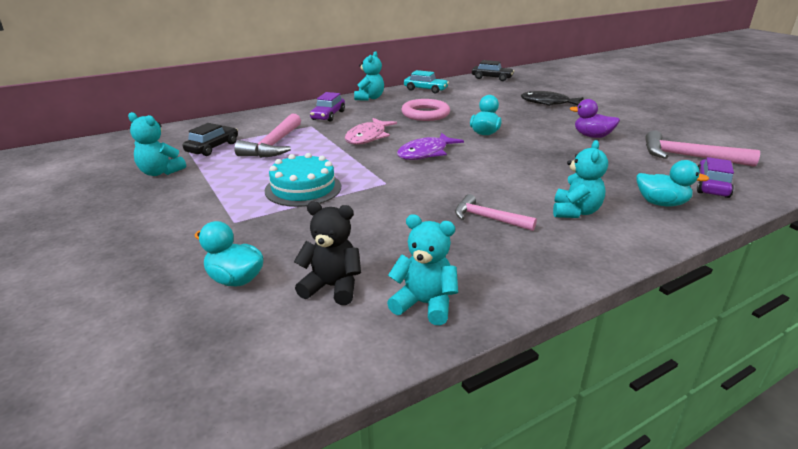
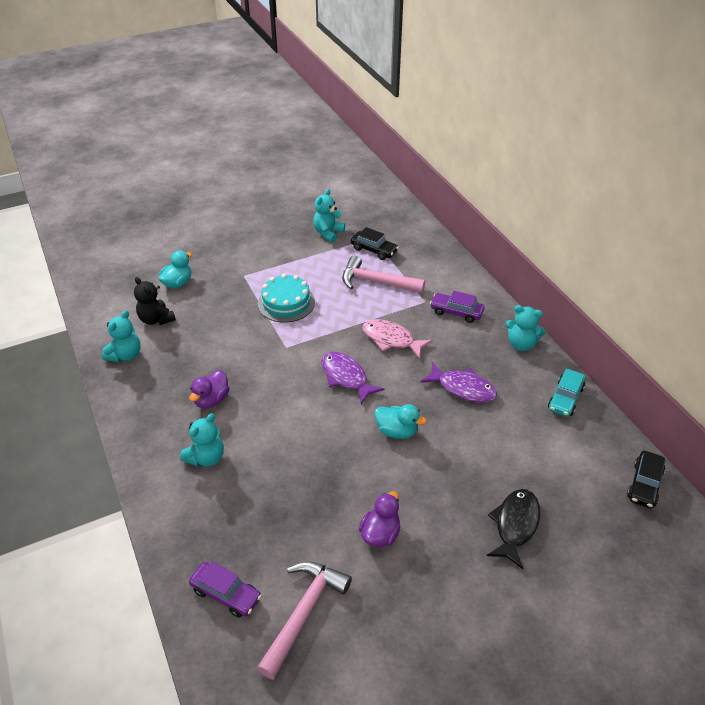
camera: 95 degrees right, 15 degrees up
black teddy bear [294,201,361,305] -> black teddy bear turned 120 degrees clockwise [134,277,176,325]
pink ring [401,99,450,121] -> purple fish [420,362,497,402]
pink hammer [455,194,537,231] -> purple duck [189,370,230,409]
turquoise teddy bear [553,140,608,218] -> turquoise teddy bear turned 75 degrees counterclockwise [180,413,224,467]
turquoise duck [636,160,709,206] -> none

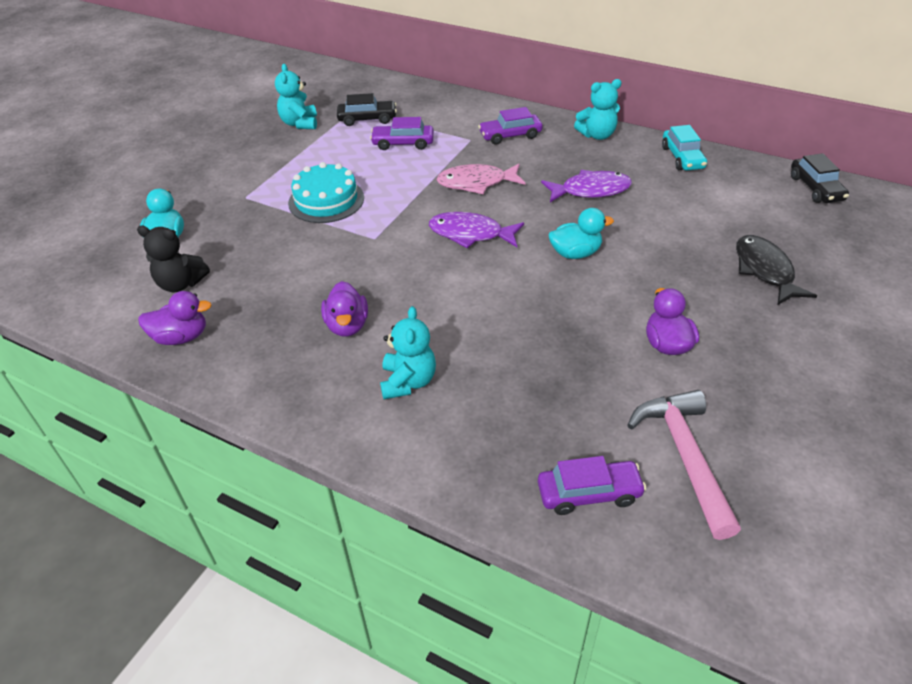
camera: 35 degrees left, 0 degrees up
turquoise teddy bear [102,310,141,363] -> purple duck [138,291,212,345]
pink hammer [342,256,425,293] -> purple car [370,117,434,150]

